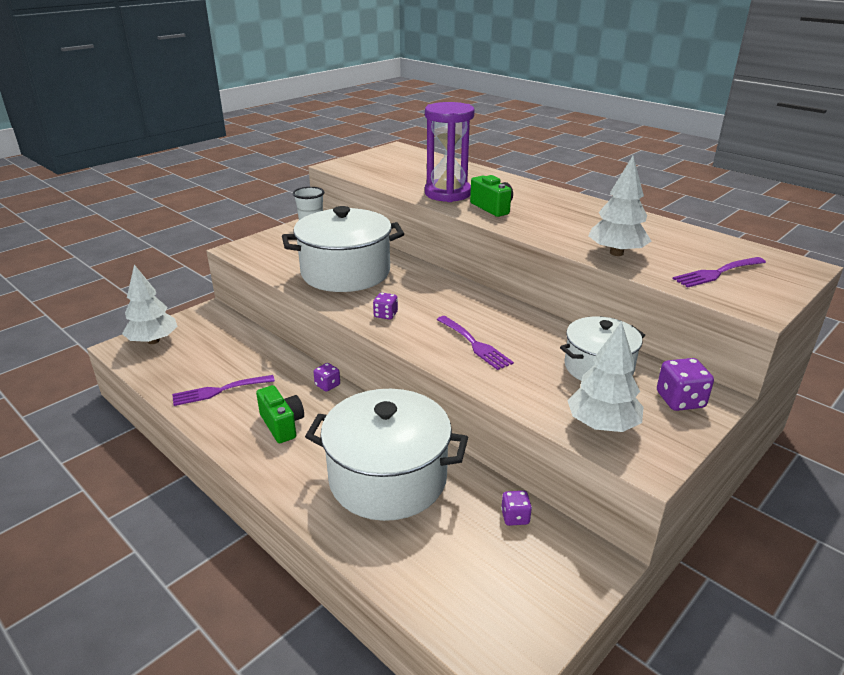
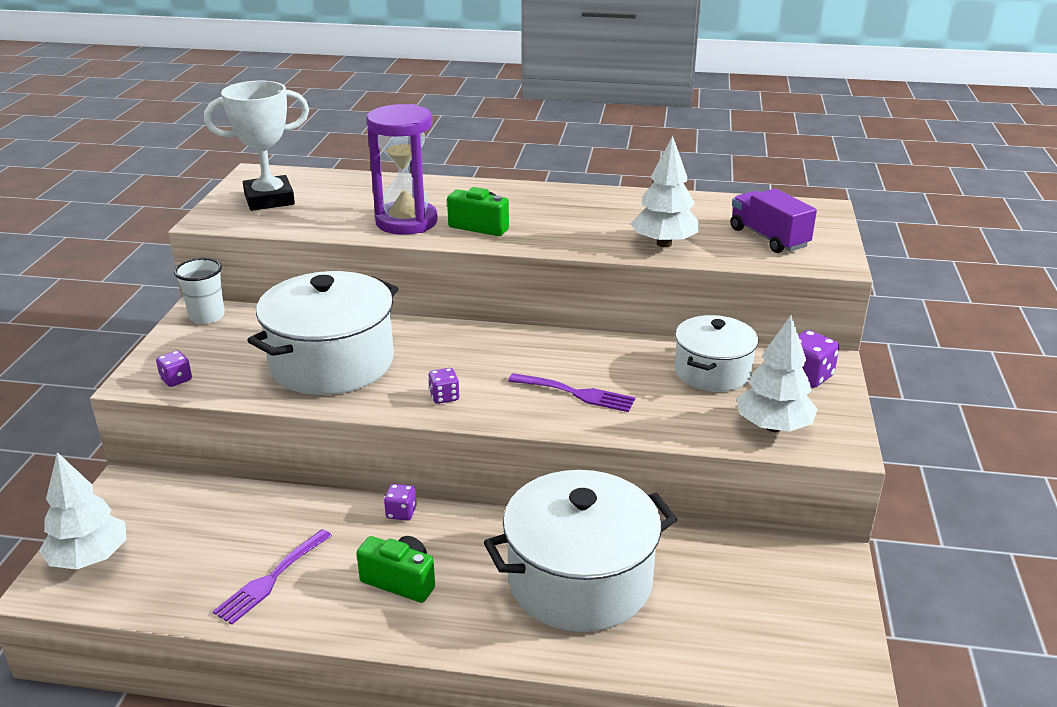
camera: 35 degrees left, 0 degrees up
purple dice [501,491,532,526] -> purple dice moved to [156,351,192,387]
purple fork [673,257,766,288] -> purple truck [731,189,817,253]
none -> white trophy [204,81,309,211]

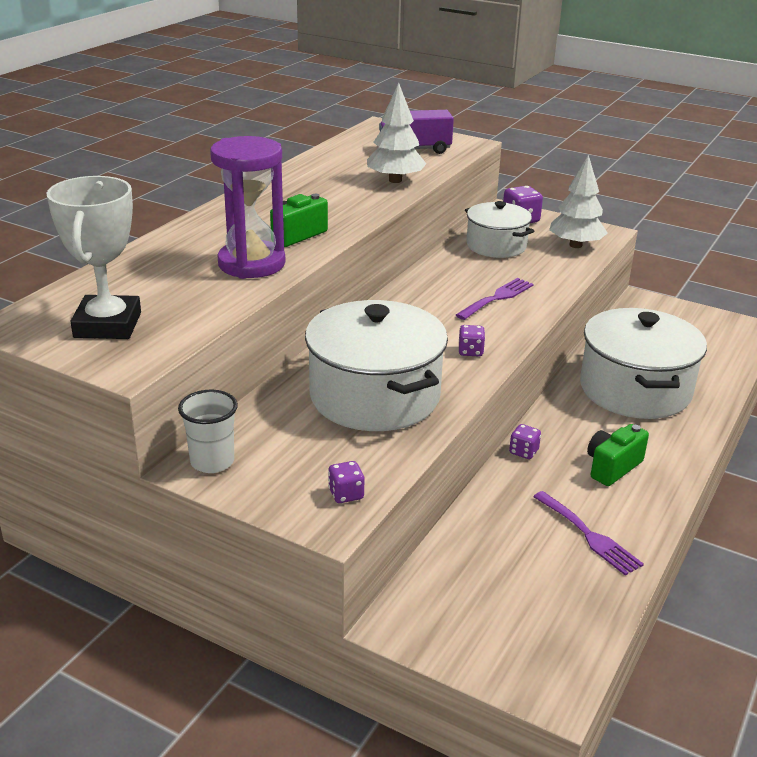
camera: 70 degrees left, 0 degrees up
white tree [39,452,126,570] -> none

